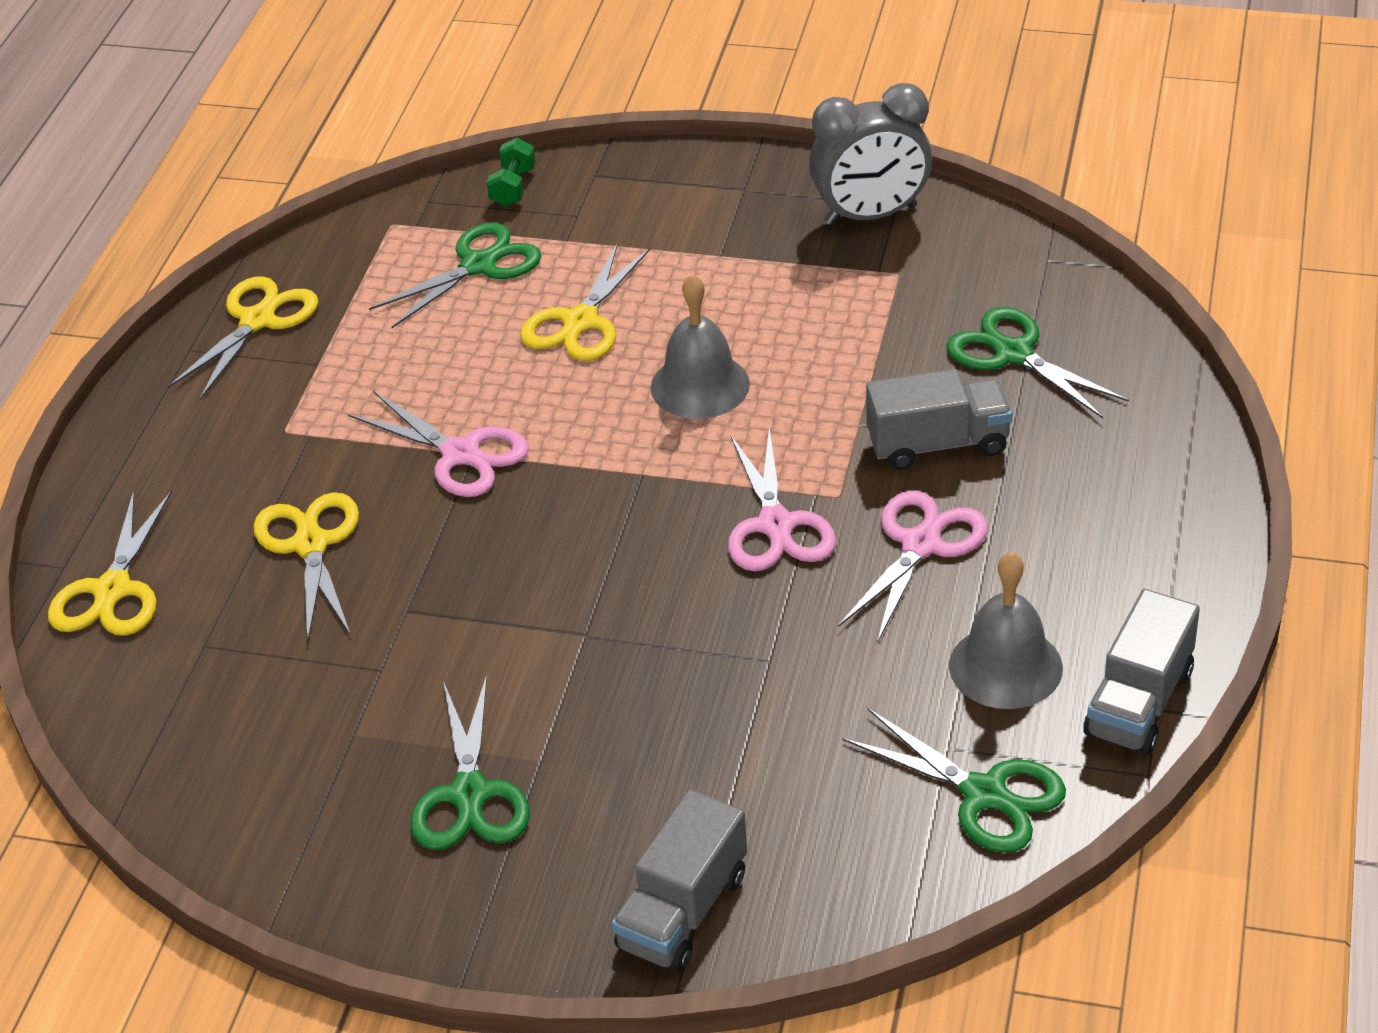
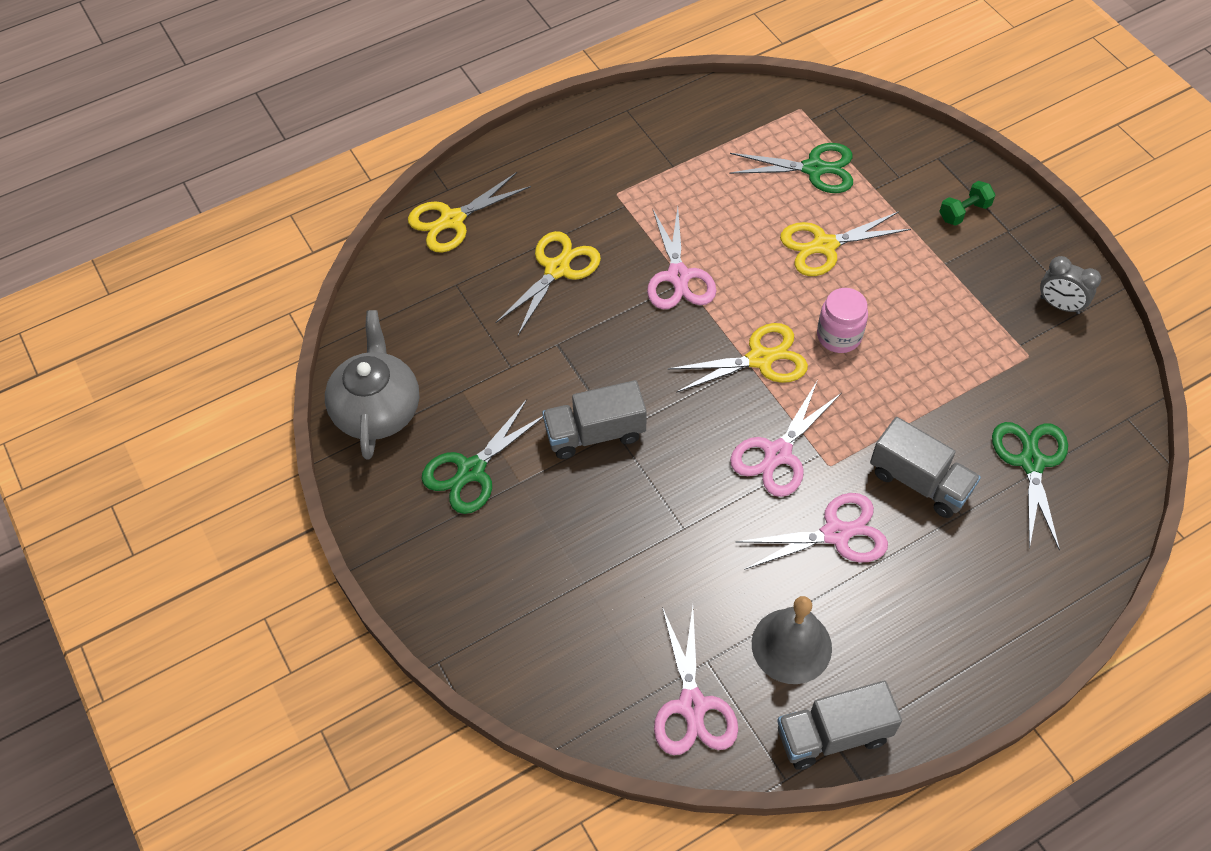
camera: 45 degrees right, 15 degrees up
yellow scissors [168,276,318,400] -> yellow scissors moved to [668,323,808,393]
green dumbbell [487,138,536,207] -> green dumbbell moved to [939,181,996,226]
grey truck [612,790,747,972] -> grey truck moved to [542,380,647,459]
grey bell [651,274,750,419] -> pink jar [817,288,868,353]
grey clock [809,83,932,226] -> grey clock [1040,256,1101,314], size x0.58
green scissors [842,708,1066,853] -> pink scissors [654,606,738,755]
none -> grey teapot [325,310,419,460]

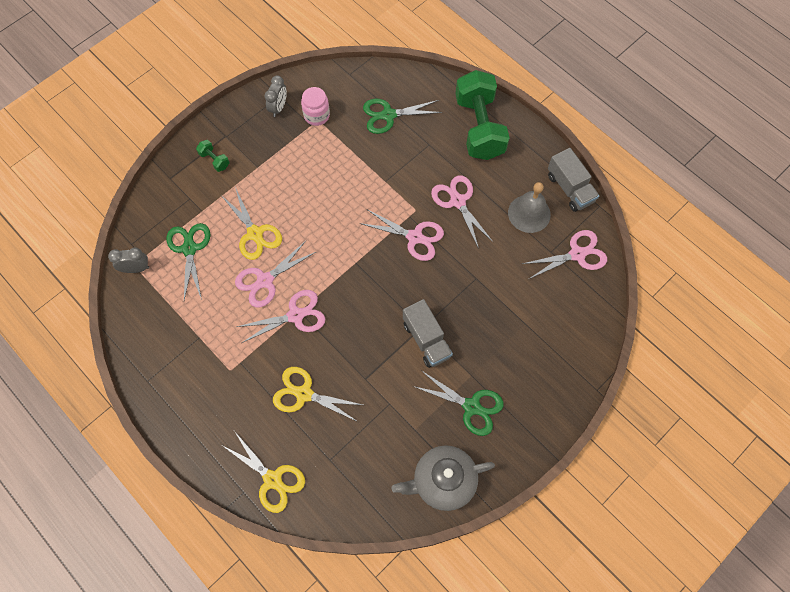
camera: 105 degrees left, 10 degrees up
yellow scissors [668,323,808,393] -> none
pink jar [817,288,868,353] -> pink jar moved to [301,87,330,126]
grey truck [870,417,981,518] -> none
none -> grey clock [108,247,149,273]
none -> pink scissors [235,241,316,307]
none -> green dumbbell [455,70,510,160]

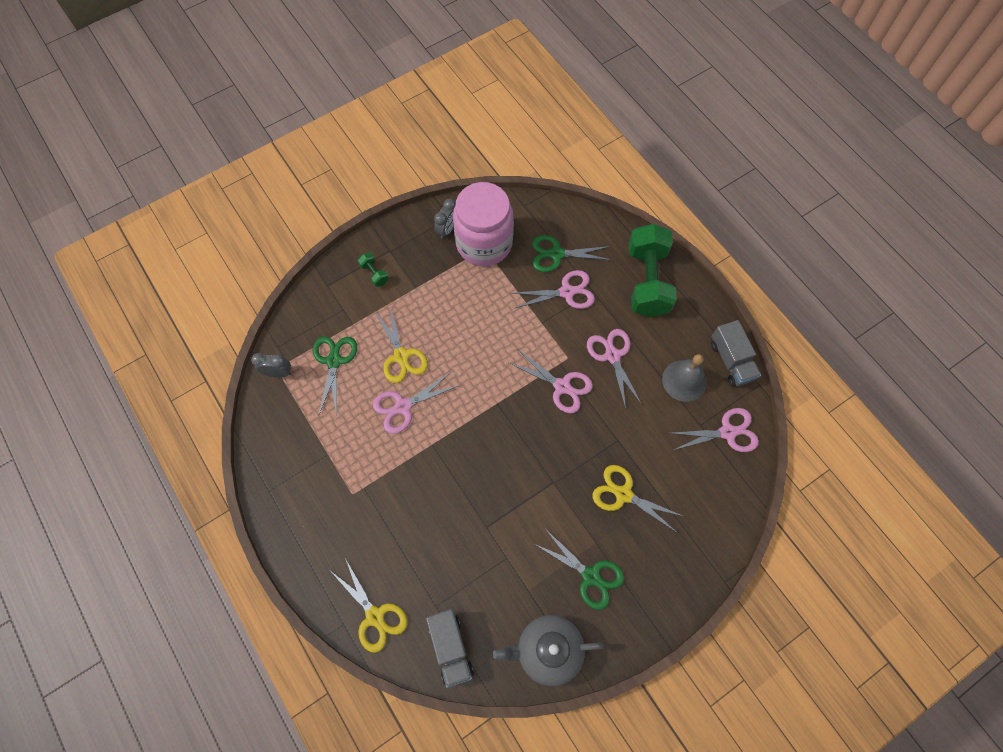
camera: 10 degrees right, 0 degrees up
pink scissors [237,290,325,343] -> pink scissors moved to [512,270,595,309]
yellow scissors [273,367,363,422] -> yellow scissors moved to [592,465,685,532]
pink jar [301,87,330,126] -> pink jar [453,182,514,266], size x2.12
grey truck [403,299,453,368] -> grey truck moved to [426,609,474,688]

